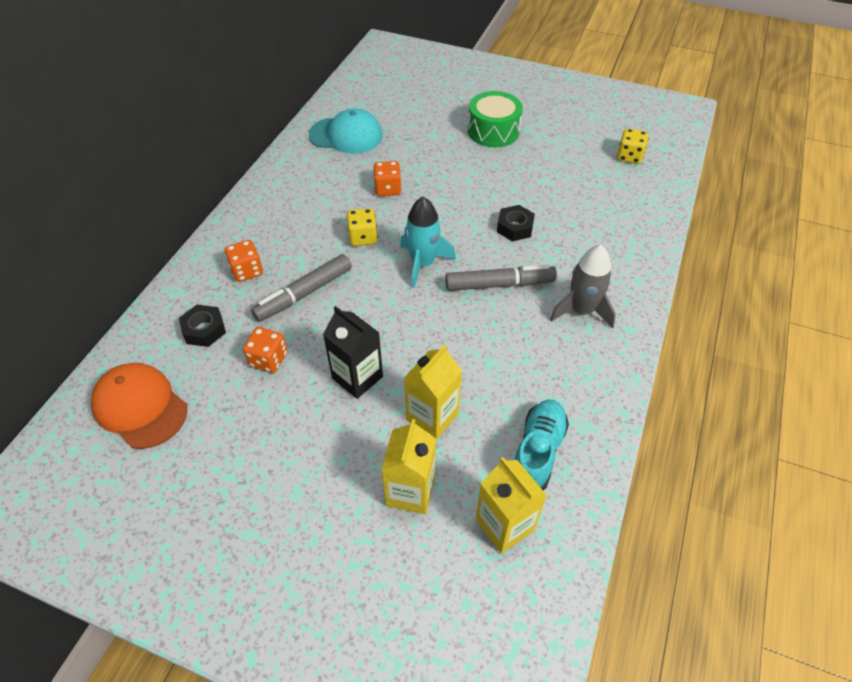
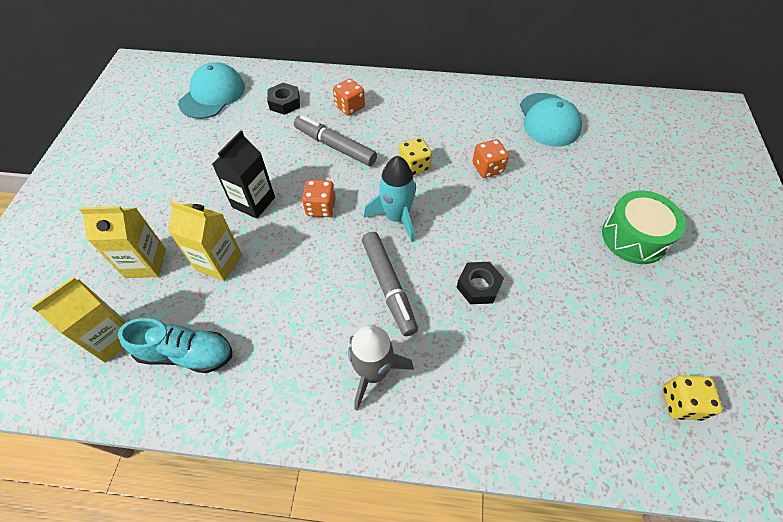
camera: 75 degrees right, 5 degrees up
orange cap [91,363,187,449] -> turquoise cap [178,62,245,119]
orange dice [243,327,287,373] -> orange dice moved to [302,180,336,217]

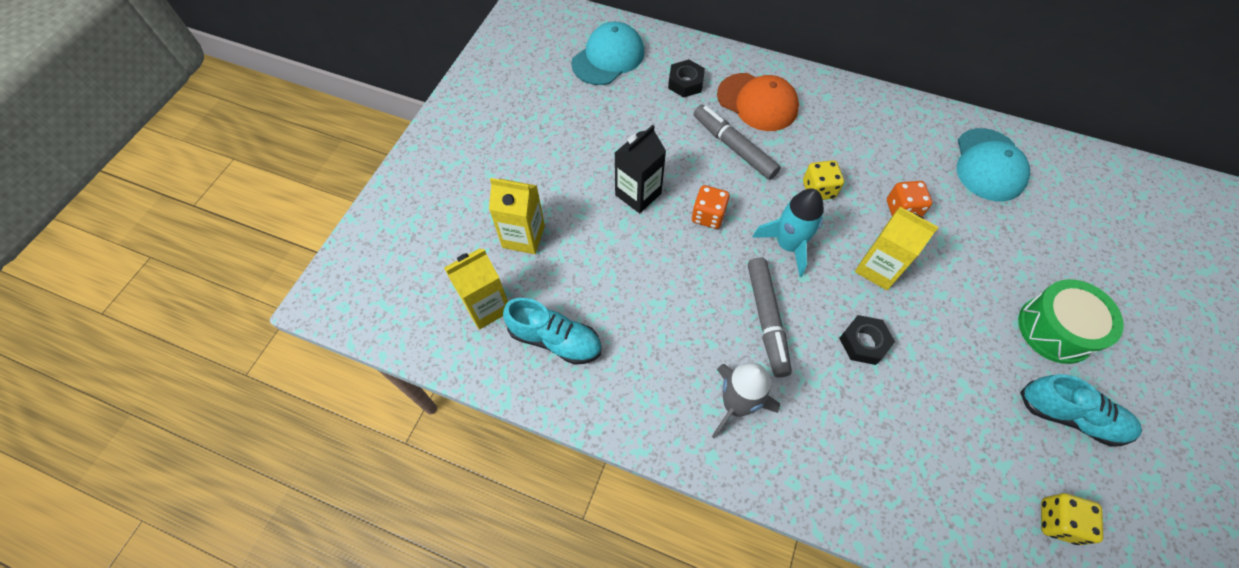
camera: 15 degrees right, 5 degrees up
yellow carton [168,201,242,281] -> yellow carton moved to [855,207,939,290]
orange dice [333,78,365,116] -> orange cap [717,73,799,131]
none -> turquoise shoe [1020,374,1142,447]

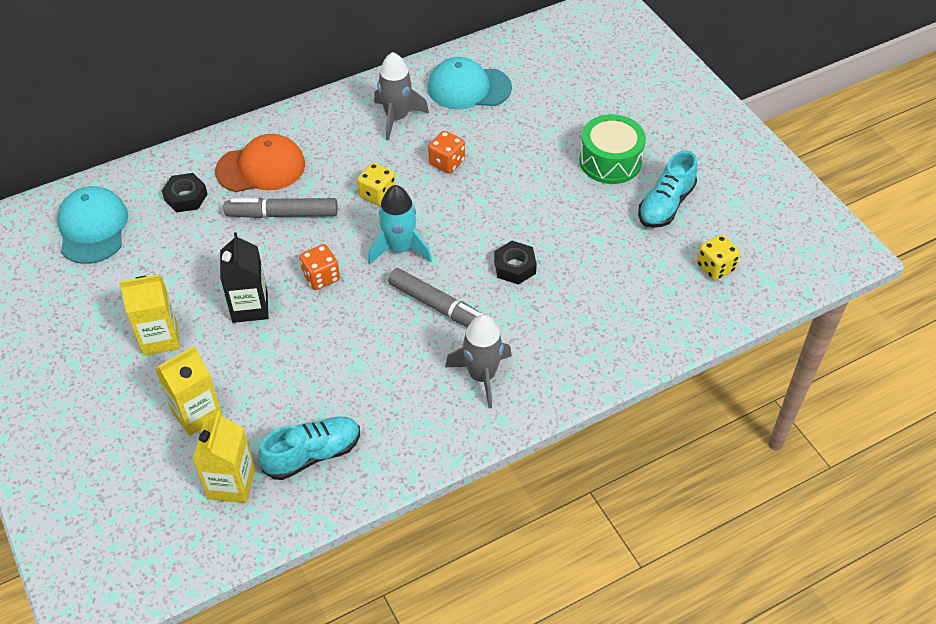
camera: 50 degrees left, 10 degrees down
yellow carton [855,207,939,290] -> yellow carton moved to [119,274,180,356]
turquoise cap [957,128,1030,201] -> turquoise cap turned 135 degrees clockwise [428,57,512,110]
turquoise shoe [1020,374,1142,447] -> turquoise shoe turned 150 degrees clockwise [638,150,698,228]
none -> grey rocket [374,52,429,141]

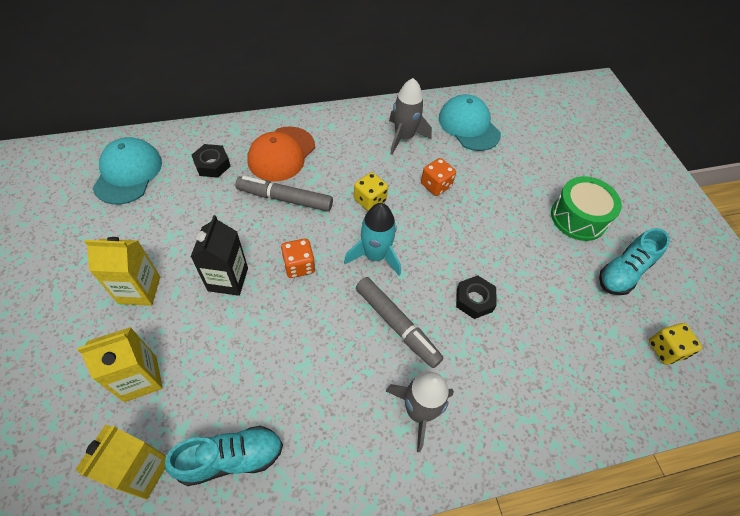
camera: 10 degrees right, 5 degrees up
orange cap [215,134,305,192] -> orange cap turned 120 degrees clockwise [248,126,315,181]
turquoise cap [428,57,512,110] -> turquoise cap turned 45 degrees clockwise [439,94,501,151]

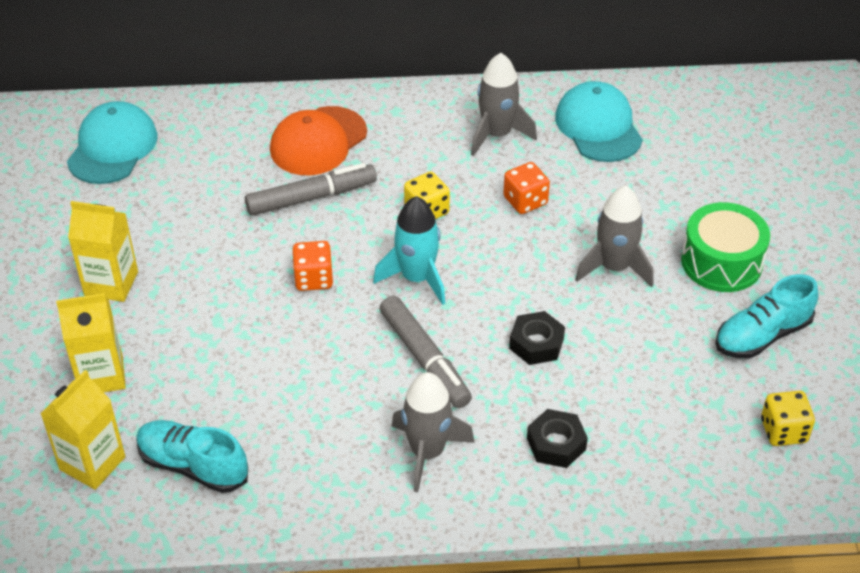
camera: 15 degrees right, 10 degrees down
turquoise shoe [165,426,283,486] -> turquoise shoe turned 150 degrees counterclockwise [136,420,248,493]
black carton [191,215,248,296] -> none
black nut [192,144,231,178] -> black nut moved to [527,409,588,468]
grey marker [235,176,333,211] -> grey marker turned 135 degrees clockwise [245,163,377,216]
none -> grey rocket [575,186,653,287]

